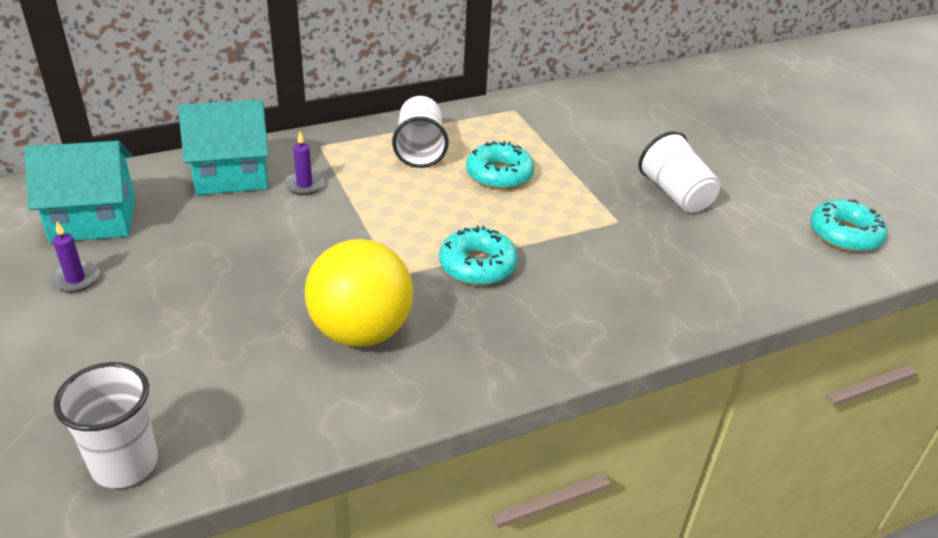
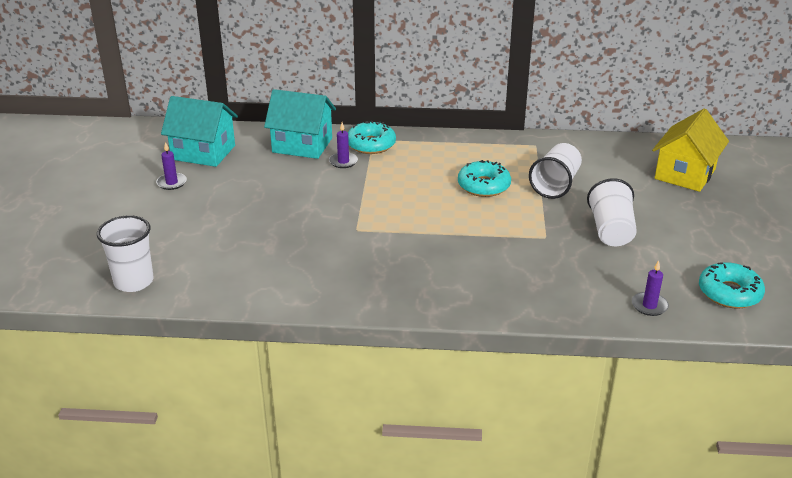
camera: 30 degrees right, 5 degrees down
yellow ball [305,239,413,347] -> none
white cup [392,96,449,168] -> white cup moved to [529,143,582,199]
turquoise donut [439,226,518,286] -> turquoise donut moved to [348,121,396,154]
none -> purple candle [632,260,669,316]
none -> yellow house [652,109,729,192]

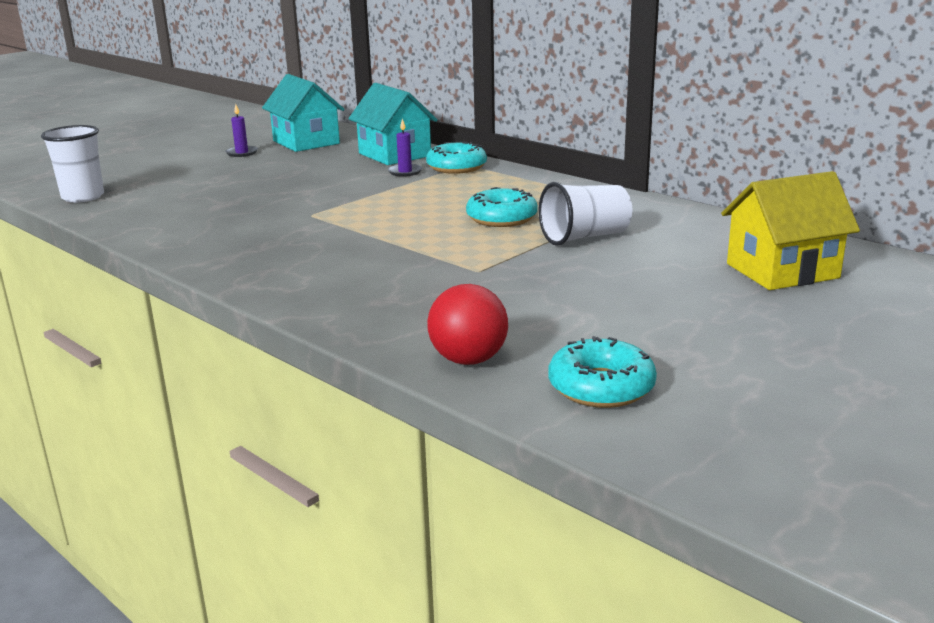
camera: 40 degrees right, 10 degrees down
white cup [587,178,637,246] -> none
purple candle [632,260,669,316] -> red ball [427,284,508,365]

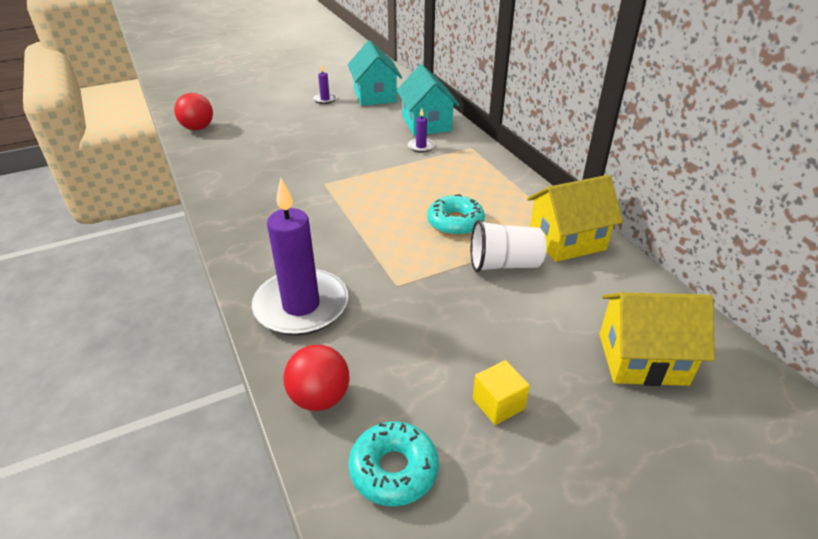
camera: 20 degrees right, 15 degrees up
white cup [41,125,104,203] -> red ball [174,93,213,130]
turquoise donut [426,142,487,174] -> none
none -> purple candle [251,178,348,336]
none -> yellow cube [473,360,530,425]
none -> yellow house [527,175,623,262]

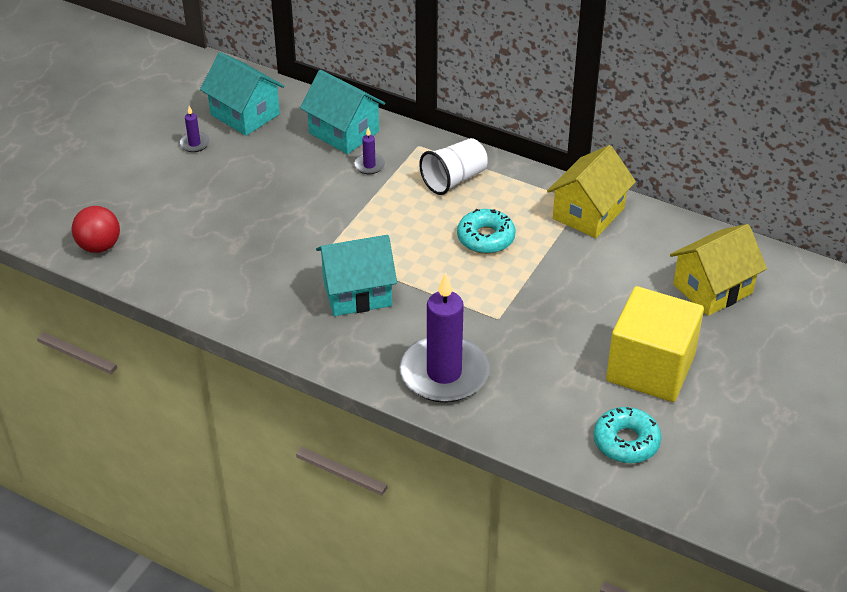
camera: 35 degrees left, 5 degrees up
red ball [283,344,350,411] -> none
white cup [471,220,546,272] -> white cup moved to [419,138,488,195]
yellow cube [473,360,530,425] -> yellow cube [606,286,704,402], size x2.37
none -> turquoise house [316,235,397,316]

